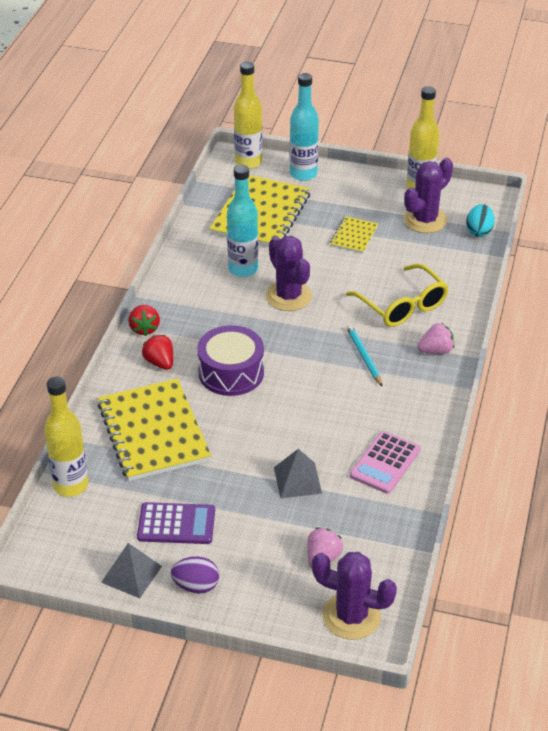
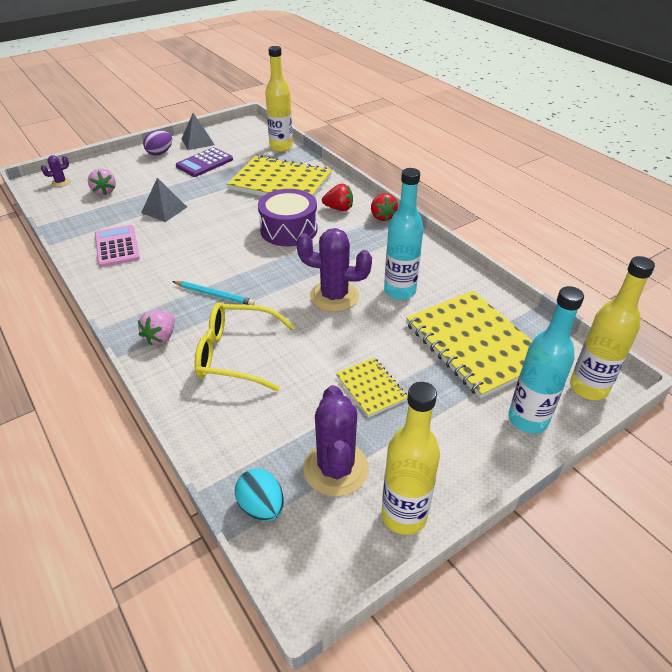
camera: 130 degrees right, 0 degrees up
red strawberry [128,305,160,336] -> red strawberry turned 135 degrees counterclockwise [371,193,398,221]
purple cactus [312,552,397,640] -> purple cactus [41,155,70,187], size x0.47

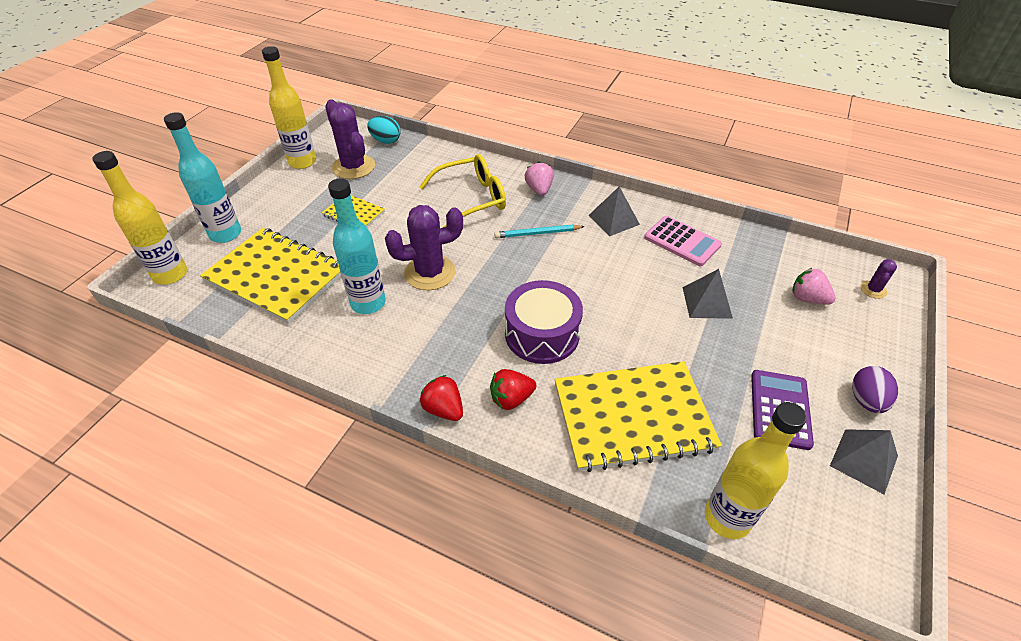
camera: 150 degrees right, 5 degrees up
none -> grey pyramid [588,187,640,236]

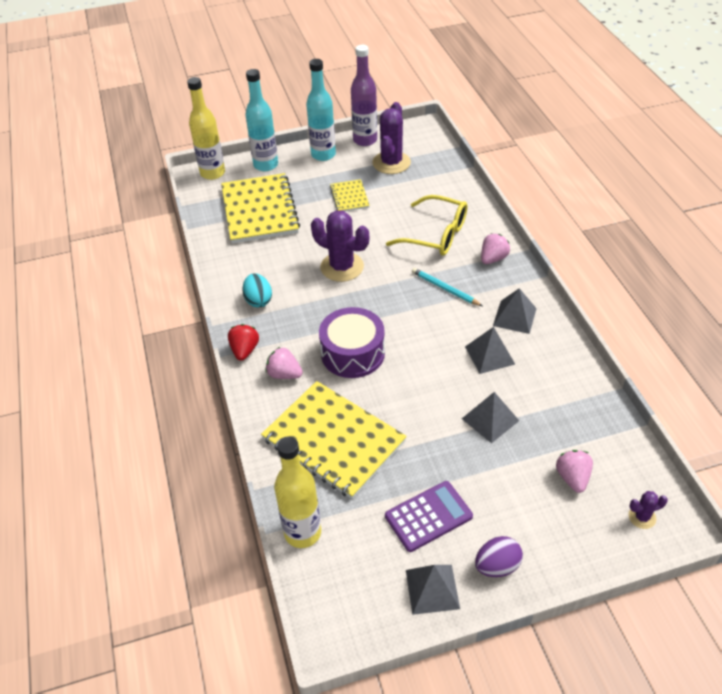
camera: 50 degrees right, 0 degrees up
yellow bottle [262,46,316,169] -> purple bottle [351,45,377,146]
turquoise bottle [328,178,386,314] -> turquoise bottle moved to [306,59,336,161]
turquoise egg [367,116,401,144] -> turquoise egg moved to [242,273,272,308]
red strawberry [490,369,536,410] -> pink strawberry [265,347,303,379]
pink calculator [644,216,722,266] -> none
none -> grey pyramid [465,327,515,374]

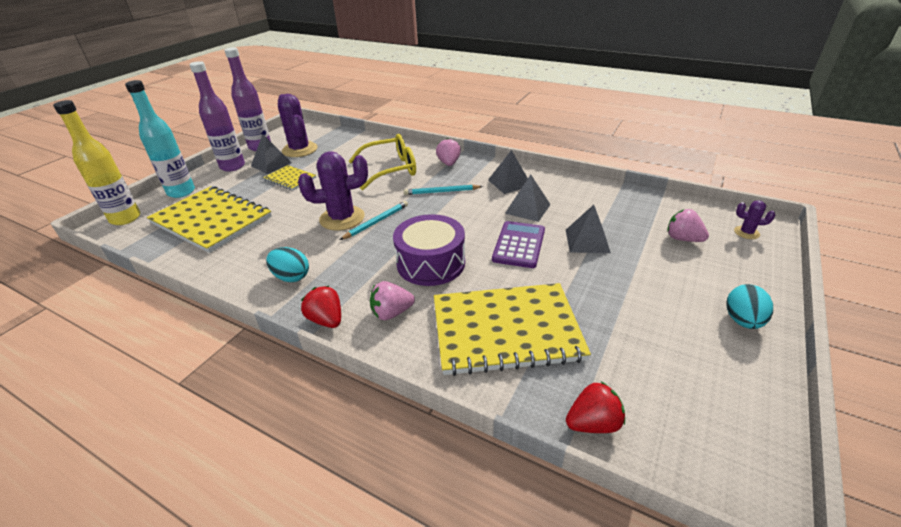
camera: 45 degrees left, 10 degrees down
yellow bottle [274,436,321,548] -> red strawberry [566,382,625,433]
turquoise bottle [306,59,336,161] -> purple bottle [190,61,245,172]
purple calculator [385,481,473,552] -> purple calculator moved to [492,221,545,268]
grey pyramid [406,565,460,615] -> grey pyramid moved to [251,134,292,174]
purple egg [475,536,523,577] -> turquoise egg [726,284,773,329]
purple cactus [629,491,668,529] -> purple cactus turned 75 degrees clockwise [734,200,775,239]
none -> turquoise pencil [340,201,408,240]

